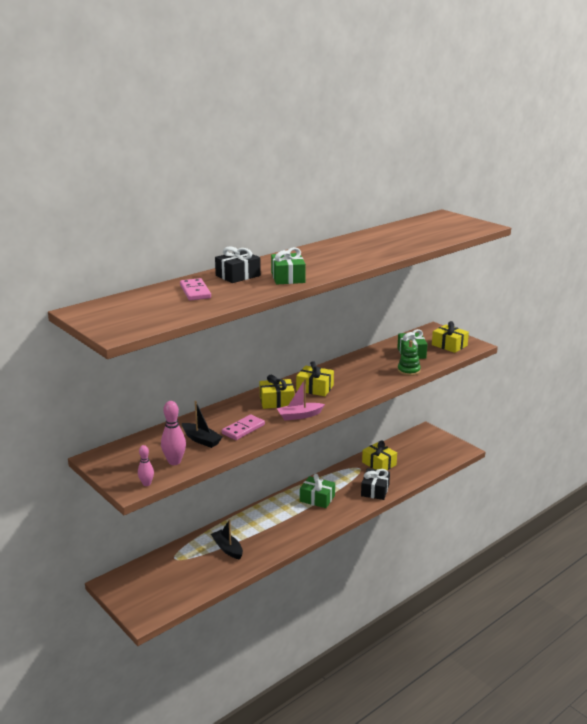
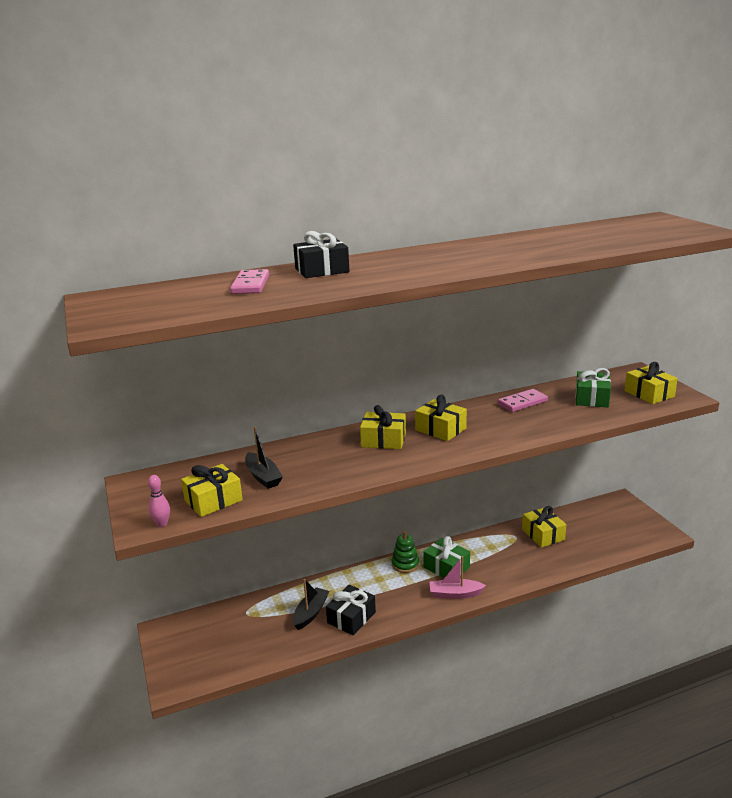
camera: 20 degrees right, 0 degrees up
pink bowling pin [161,401,186,465] -> yellow gift [181,464,243,517]
black boat [211,519,243,560] -> black boat turned 45 degrees clockwise [293,579,329,630]
pink domino [222,414,265,440] -> pink domino moved to [498,389,548,412]
green gift [271,247,306,284] -> none
pink boat [277,379,325,421] -> pink boat moved to [430,556,486,599]
black gift [361,468,390,500] -> black gift moved to [326,584,376,635]
green stacking toy [397,340,421,376] -> green stacking toy moved to [392,531,419,573]

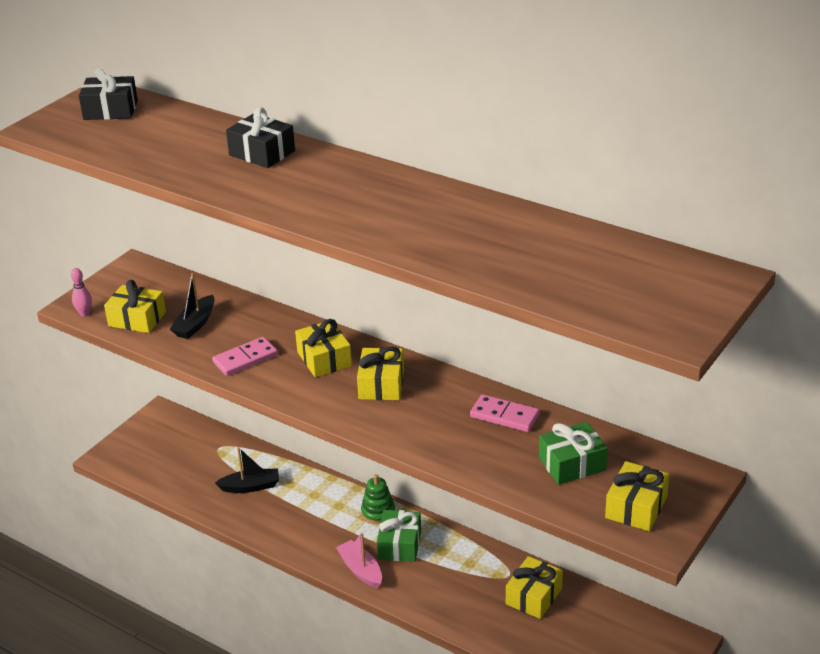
camera: 55 degrees right, 10 degrees up
pink domino [230,269,269,294] -> pink domino moved to [212,337,278,376]
black gift [326,584,376,635] -> black gift moved to [79,68,138,120]

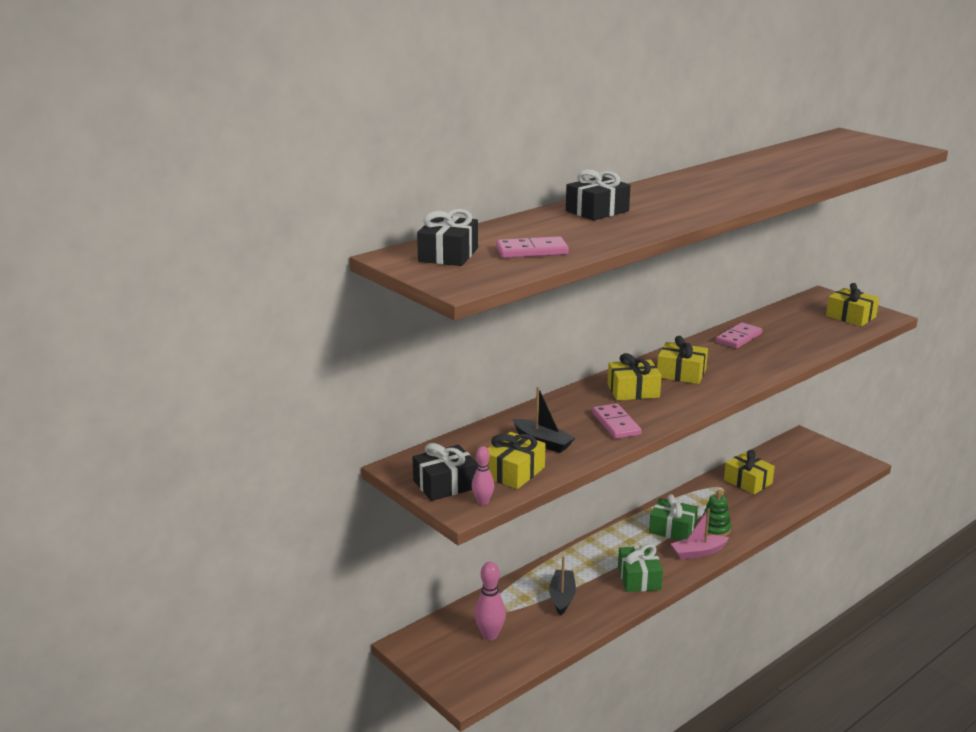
camera: 75 degrees left, 10 degrees down
green stacking toy [361,474,395,524] -> green stacking toy moved to [702,490,731,536]
green gift [539,422,608,485] -> green gift moved to [618,544,663,592]
none -> black gift [413,443,478,501]
none -> pink bowling pin [474,562,506,640]
none -> pink domino [496,236,569,258]

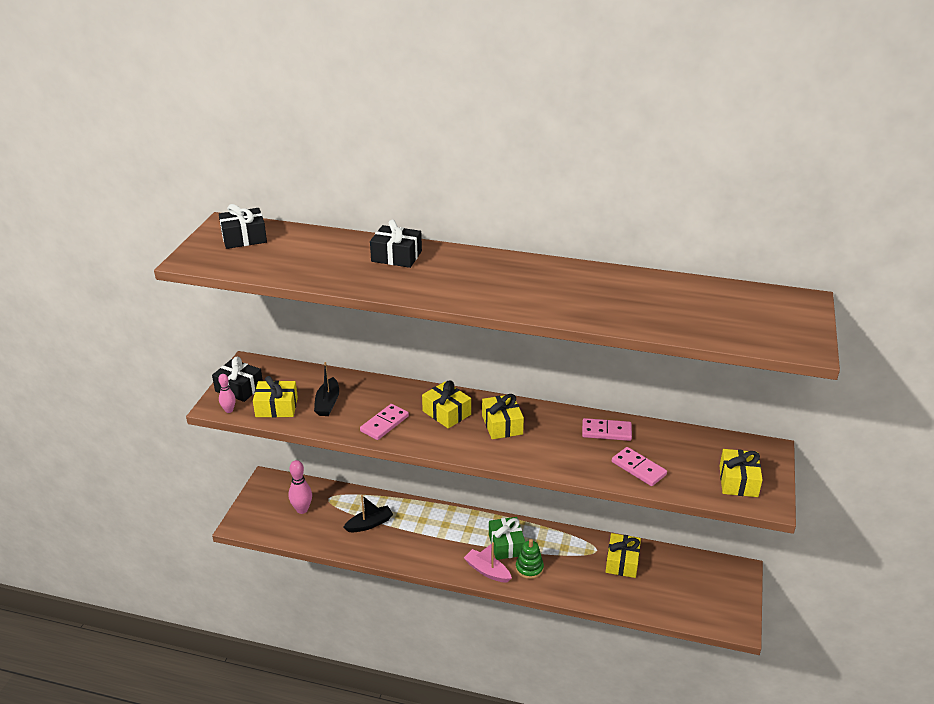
camera: 55 degrees right, 10 degrees up
pink domino [496,236,569,258] -> pink domino moved to [612,447,667,486]
green gift [618,544,663,592] -> none

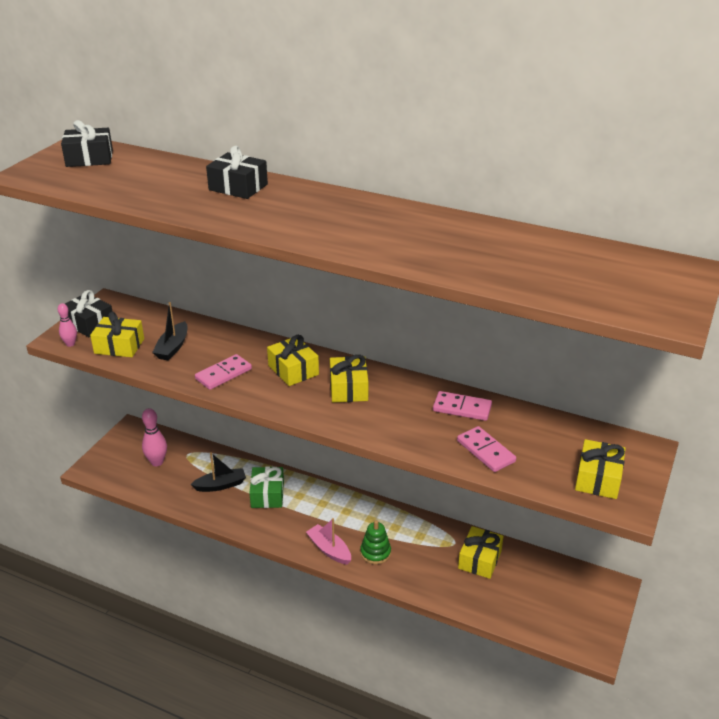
camera: 10 degrees right, 0 degrees up
green gift [489,517,525,560] -> green gift moved to [249,467,284,508]

